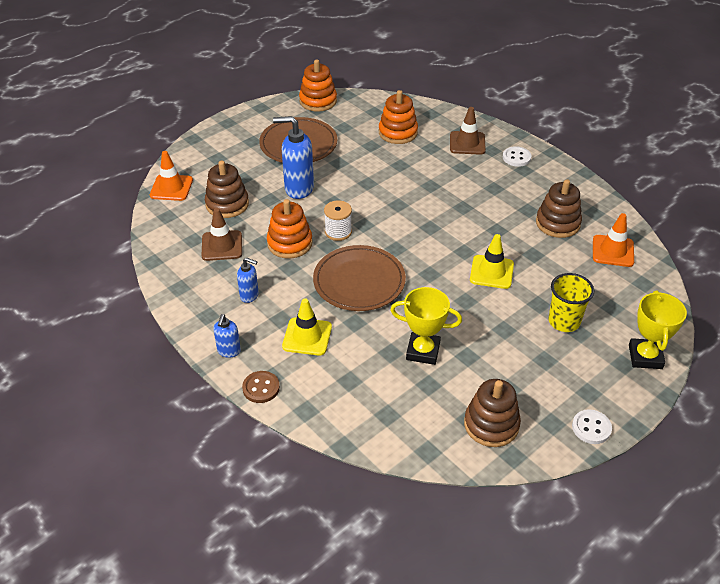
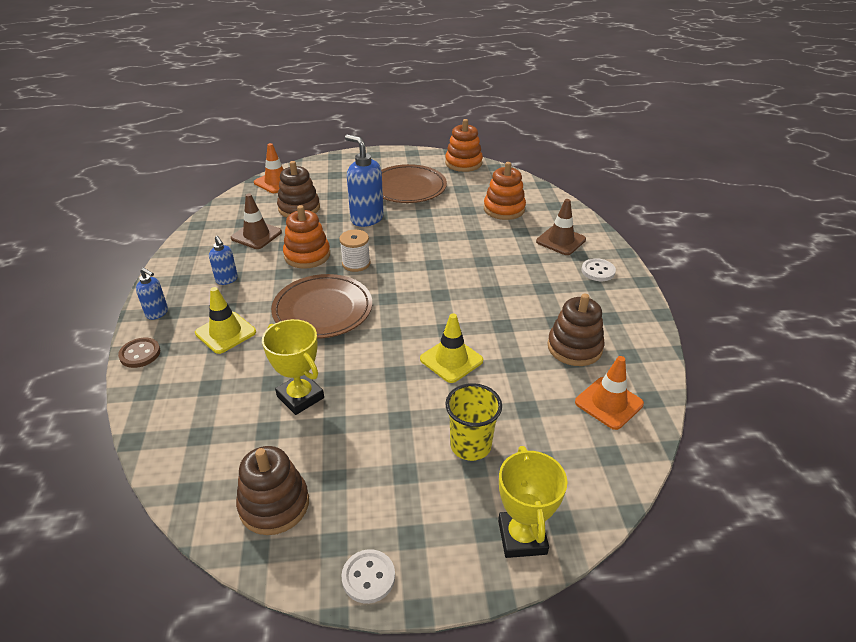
camera: 35 degrees right, 5 degrees down
blue soap dispenser [213,314,241,358] -> blue soap dispenser turned 105 degrees counterclockwise [136,268,168,320]
yellow trophy [629,291,687,369] -> yellow trophy turned 45 degrees counterclockwise [498,446,567,558]

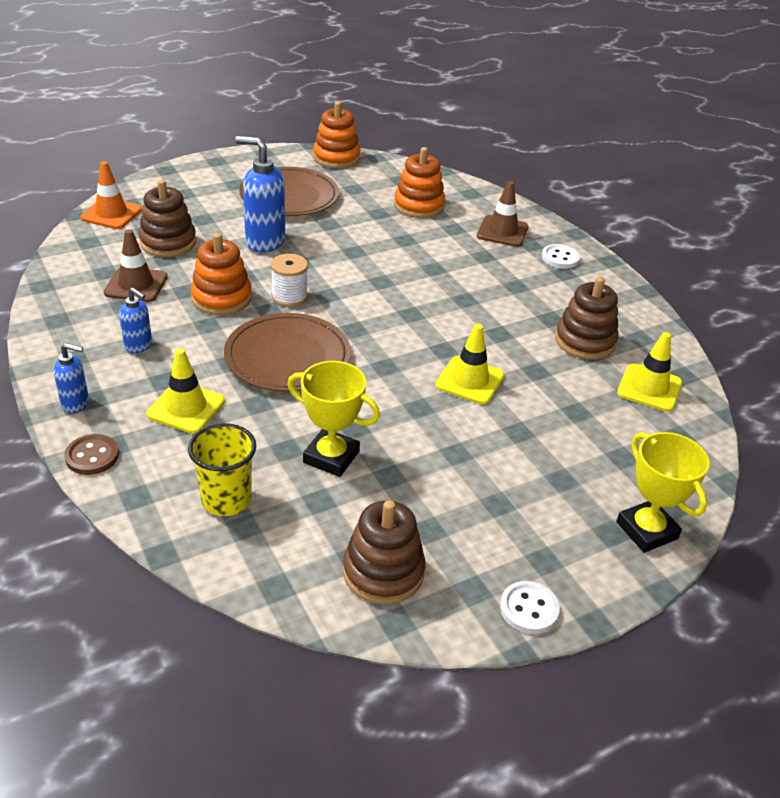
camera: 25 degrees left, 0 degrees up
yellow cup [445,383,502,461] -> yellow cup moved to [188,423,256,516]
orange traffic cone [575,356,644,430] -> yellow traffic cone [617,332,682,412]

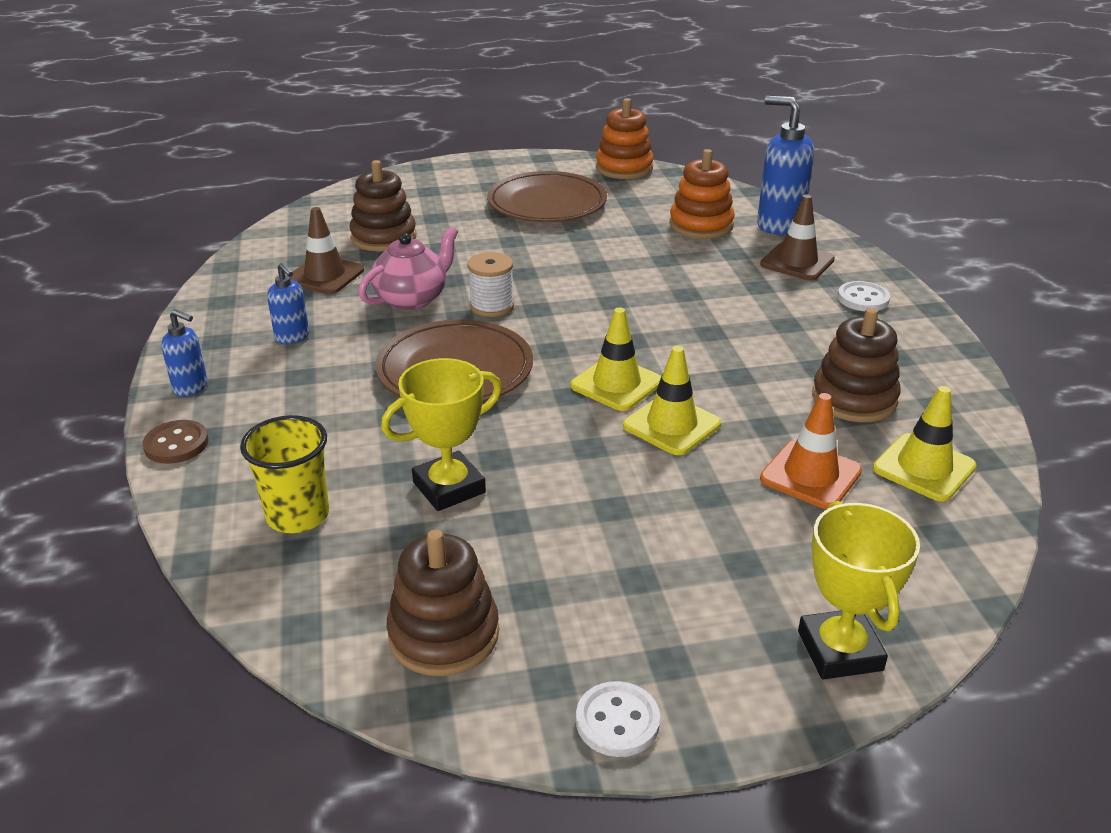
camera: 20 degrees right, 5 degrees down
orange traffic cone [80,161,142,229] -> orange traffic cone moved to [760,393,862,509]
yellow traffic cone [146,348,225,434] -> yellow traffic cone moved to [571,307,661,411]
orange stacking toy [191,233,252,315] -> pink teapot [358,226,458,310]
blue soap dispenser [235,136,285,253] -> blue soap dispenser moved to [757,96,814,235]
yellow trophy [288,361,380,477] -> yellow trophy turned 75 degrees counterclockwise [381,358,502,511]

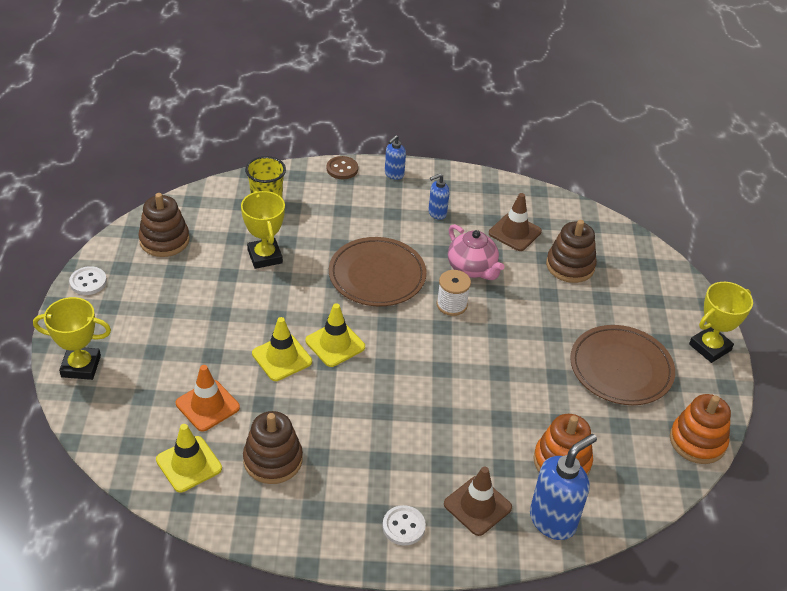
camera: 100 degrees right, 10 degrees up
none -> yellow trophy [689,282,753,363]

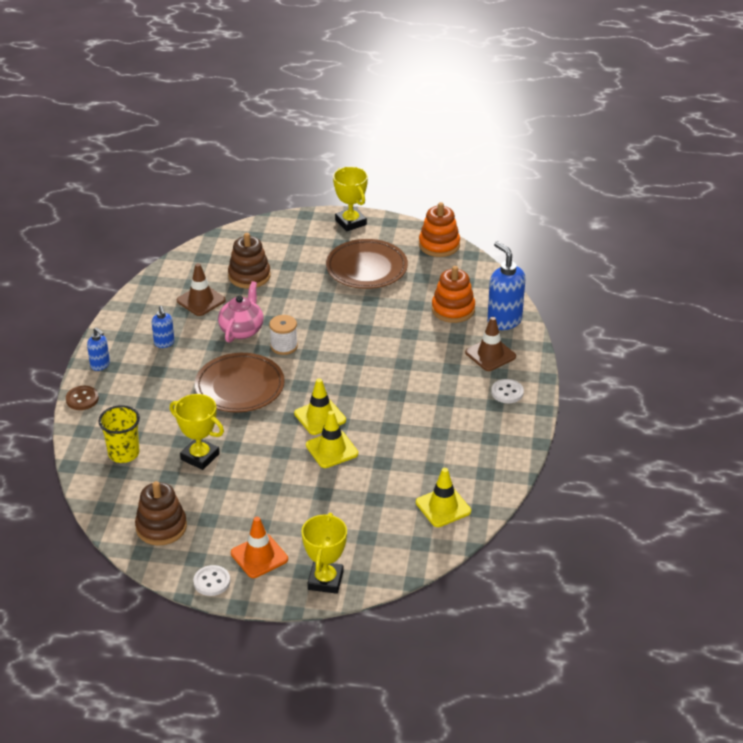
camera: 80 degrees left, 5 degrees down
orange traffic cone [176,365,240,432] -> orange traffic cone moved to [231,517,288,578]
yellow trophy [241,191,285,269] -> yellow trophy turned 45 degrees clockwise [170,394,224,470]
brown stacking toy [243,411,303,484] -> none
pink teapot [448,224,505,280] -> pink teapot turned 45 degrees counterclockwise [218,281,264,343]

